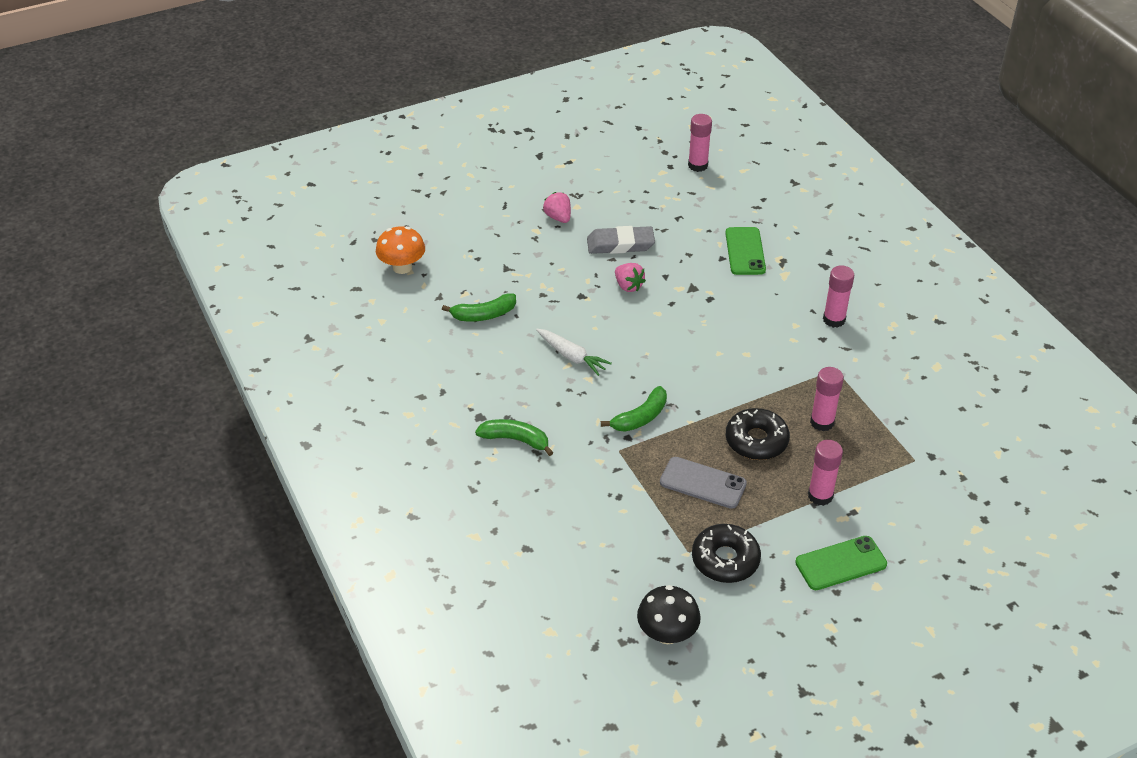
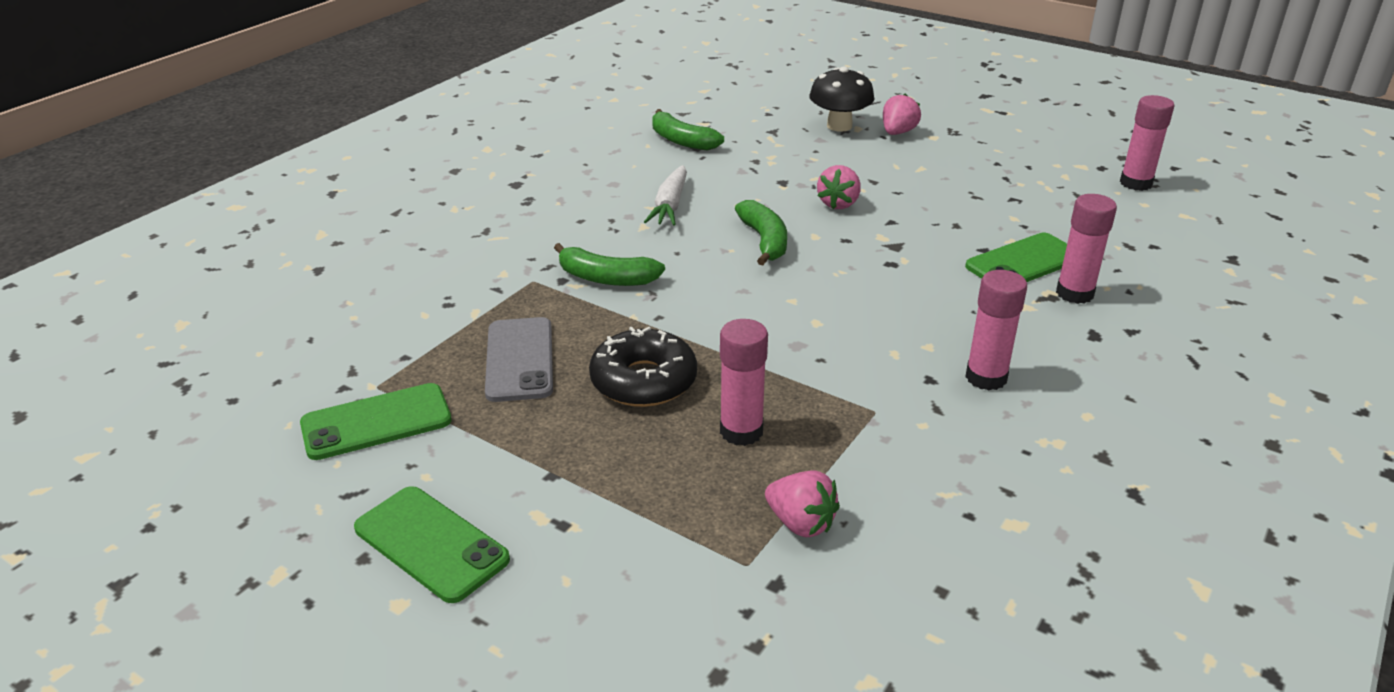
camera: 60 degrees right, 10 degrees down
orange mushroom [376,226,425,274] -> none
green banana [475,419,554,456] -> green banana moved to [735,200,787,266]
grey eraser [587,226,655,254] -> none
black mushroom [637,585,701,644] -> black mushroom moved to [809,66,874,132]
black donut [692,524,761,583] -> green phone [300,383,452,460]
pink glue stick [808,440,843,506] -> pink glue stick moved to [1056,194,1117,304]
none -> pink strawberry [765,470,840,538]

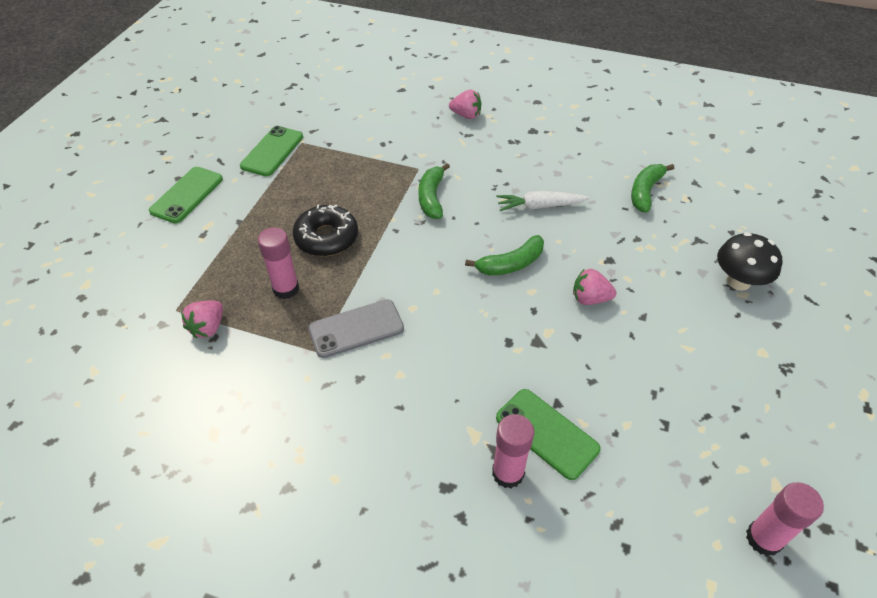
camera: 75 degrees right, 15 degrees up
green phone [300,383,452,460] -> green phone turned 60 degrees clockwise [240,126,303,176]
grey phone [485,317,553,402] -> grey phone moved to [308,299,404,358]
pink strawberry [883,94,921,135] -> pink strawberry moved to [449,90,482,119]
pink glue stick [965,270,1027,390] -> none

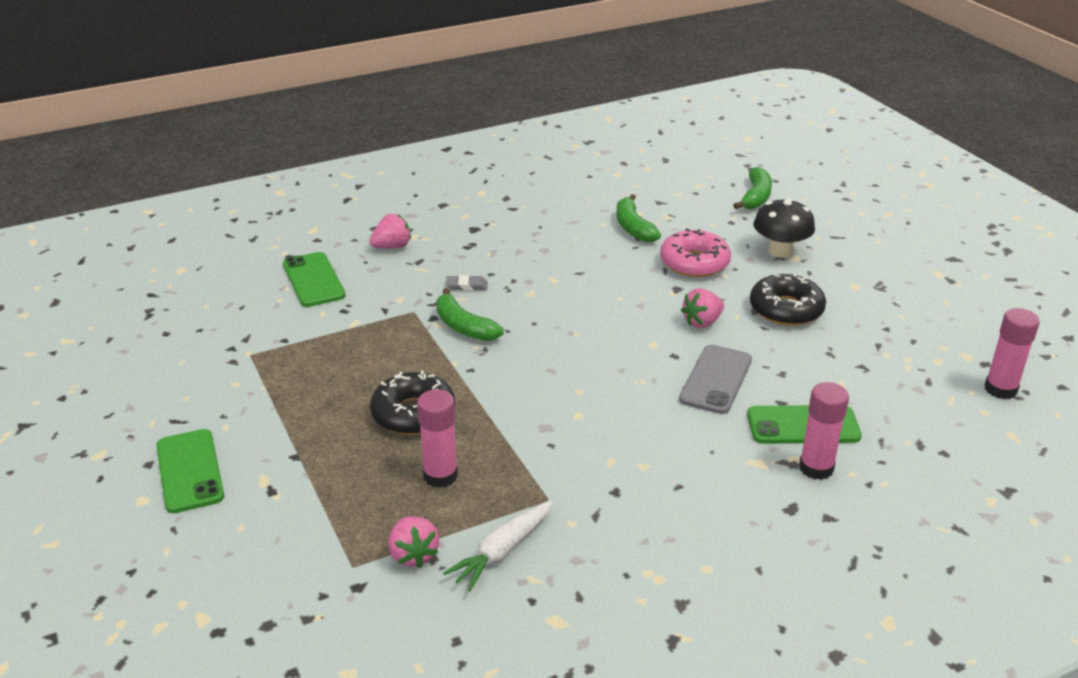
camera: 45 degrees left, 15 degrees down
green phone [240,126,303,176] -> green phone moved to [283,252,346,307]
grey phone [308,299,404,358] -> grey phone moved to [679,345,752,414]
green banana [465,235,544,276] -> green banana moved to [733,167,772,209]
white carrot [496,191,589,211] -> white carrot moved to [443,500,553,591]
none -> grey eraser [446,275,488,291]
none -> pink donut [660,228,731,277]
none -> black donut [750,273,826,326]

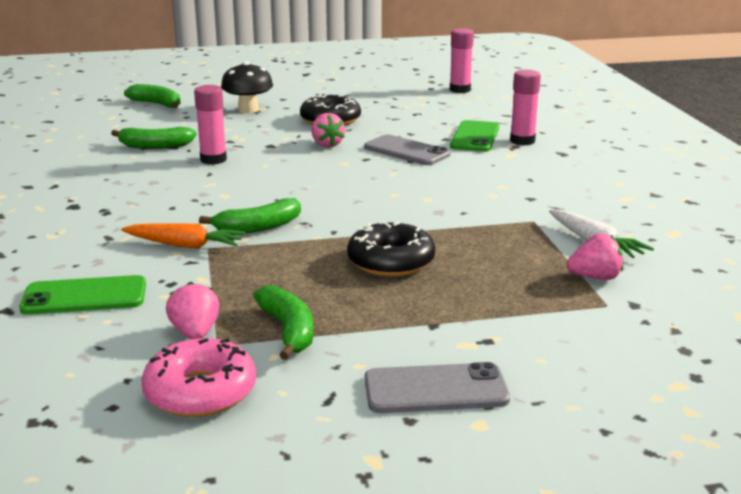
camera: 75 degrees left, 10 degrees down
green phone [156,429,224,513] -> grey phone [365,362,510,413]
pink strawberry [369,214,411,249] -> pink strawberry moved to [166,282,220,339]
pink glue stick [417,389,458,488] -> pink glue stick moved to [194,85,227,165]
grey eraser [446,275,488,291] -> none
pink donut [660,228,731,277] -> pink donut moved to [142,338,256,417]
none -> orange carrot [121,223,246,249]
none -> green banana [253,285,313,360]

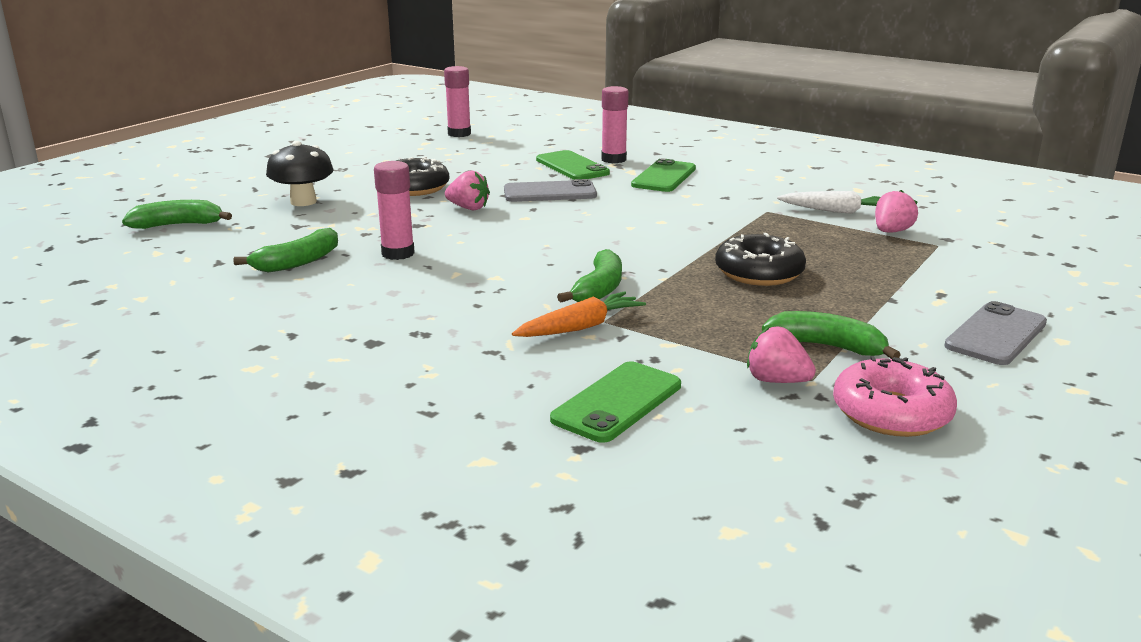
camera: 45 degrees left, 0 degrees up
none -> green phone [631,158,696,192]

